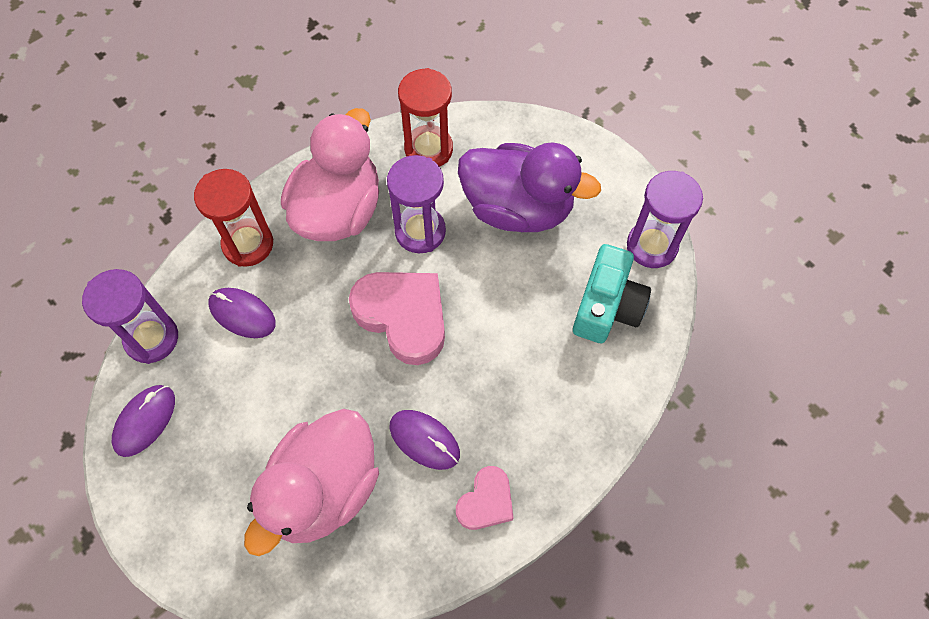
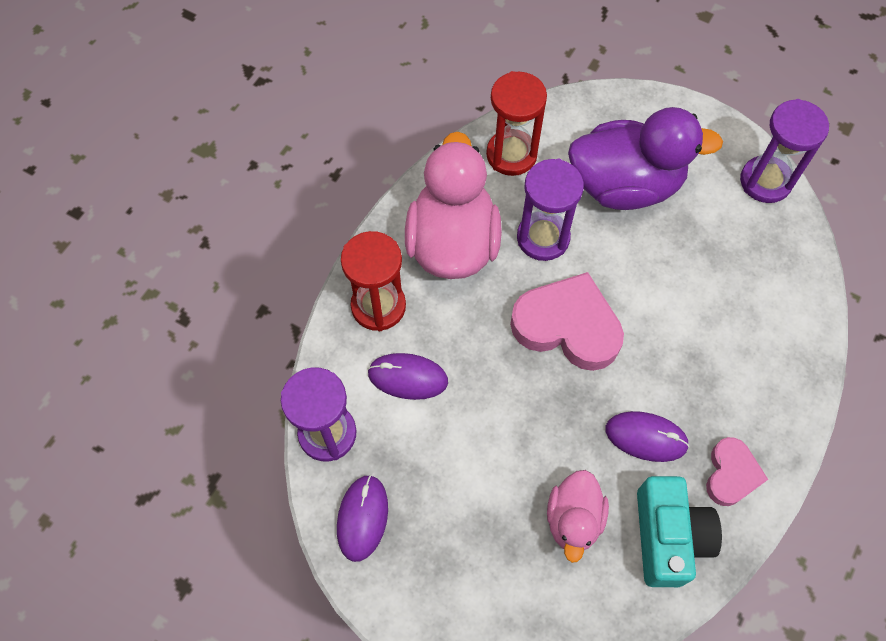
camera: 20 degrees left, 0 degrees up
pink duck [244,409,379,556] -> pink duck [547,470,609,563], size x0.56
turquoise camera [573,244,651,343] -> turquoise camera moved to [637,476,722,587]

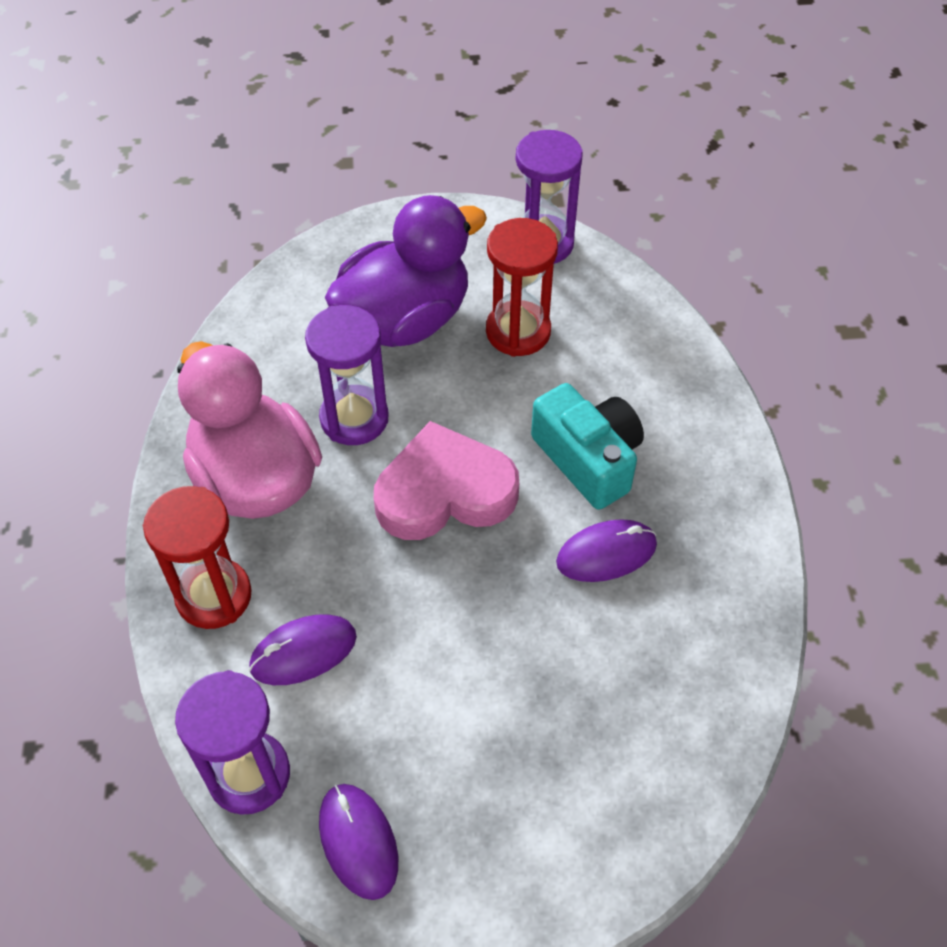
camera: 35 degrees left, 10 degrees down
red hourglass [486,71,547,176] -> red hourglass moved to [486,218,558,357]
pink duck [547,470,609,563] -> none
turquoise camera [637,476,722,587] -> turquoise camera moved to [531,383,644,510]
pink heart [706,437,768,506] -> none

